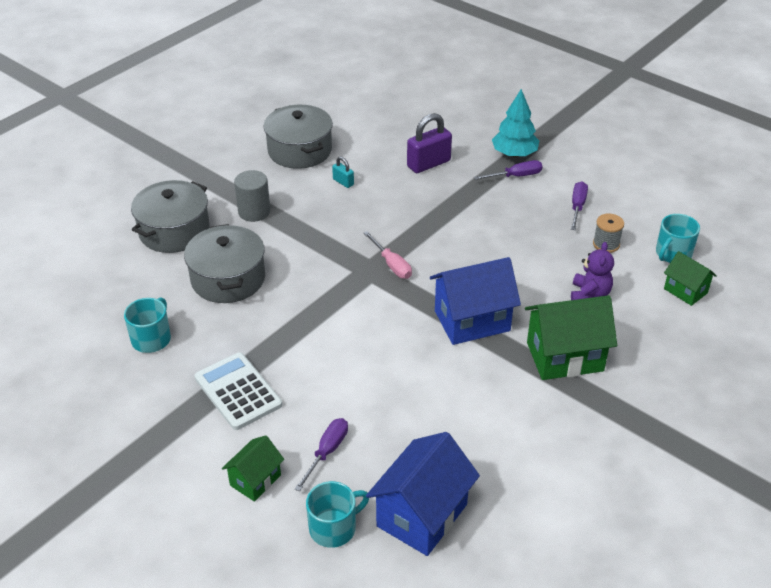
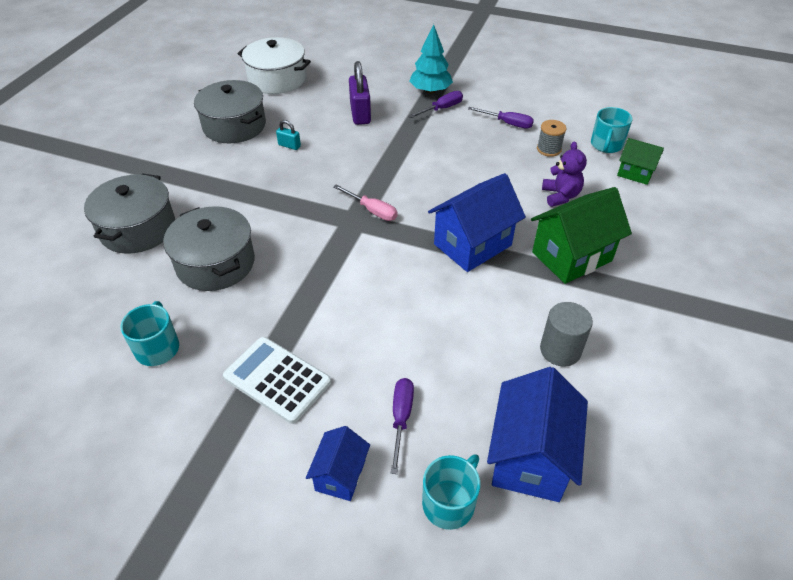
camera: 20 degrees left, 5 degrees up
green house [222,435,284,502] -> blue house [306,426,370,501]
grey cylinder [234,170,270,222] -> grey cylinder moved to [540,302,593,367]
purple padlock [407,113,452,173] -> purple padlock turned 45 degrees counterclockwise [349,61,371,125]
purple screwdriver [571,182,588,230] -> purple screwdriver turned 120 degrees clockwise [468,107,534,129]
none -> white pot [238,37,311,94]

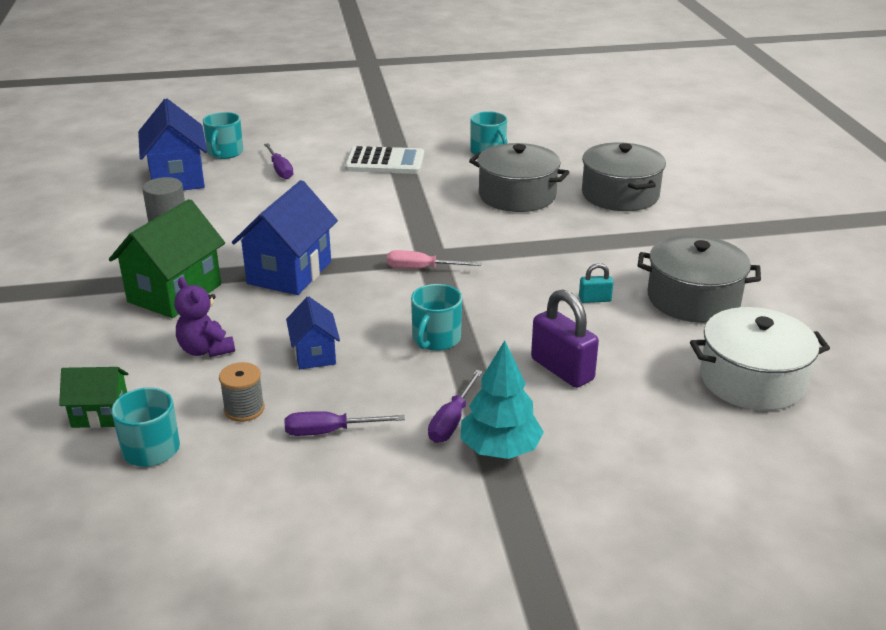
camera: 150 degrees right, 15 degrees down
blue house [306,426,370,501] -> blue house moved to [286,297,340,369]
none -> turquoise mug [411,284,462,351]

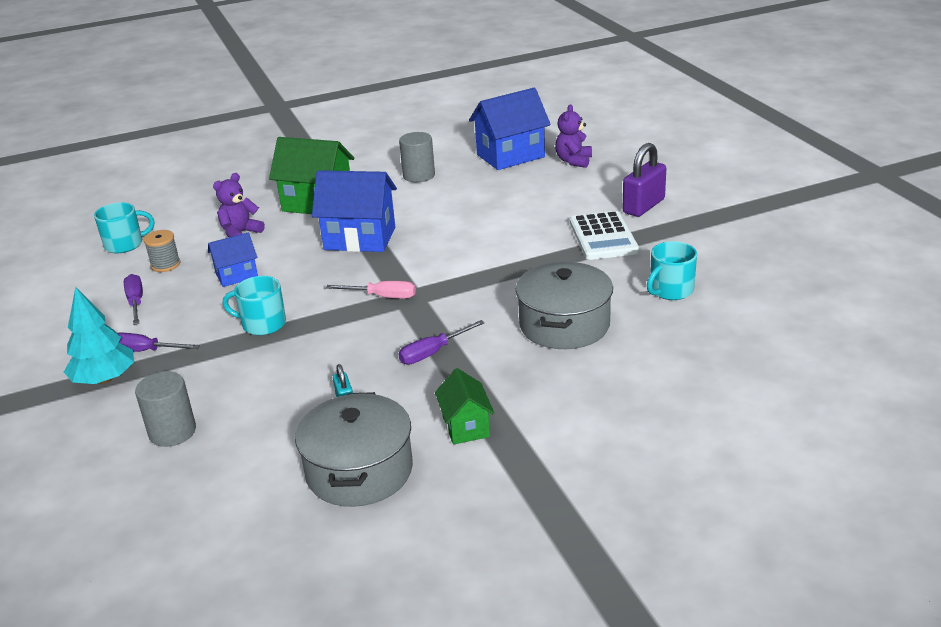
camera: 80 degrees right, 0 degrees up
green house [59,367,128,428] -> green house moved to [435,368,495,445]
turquoise mug [203,112,243,159] -> purple teddy bear [555,105,592,168]
purple screwdriver [264,143,293,179] -> purple screwdriver moved to [398,320,485,364]
pink screwdriver [387,250,481,269] -> pink screwdriver turned 105 degrees clockwise [326,281,416,299]
purple padlock [531,290,599,388] -> purple padlock moved to [622,143,666,217]
grey pot [582,143,666,211] -> none
white pot [690,307,830,411] -> none
none -> grey cylinder [135,372,196,447]

